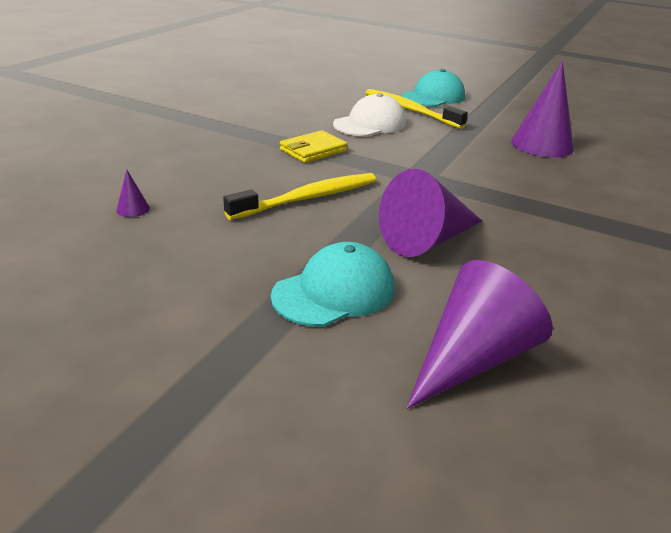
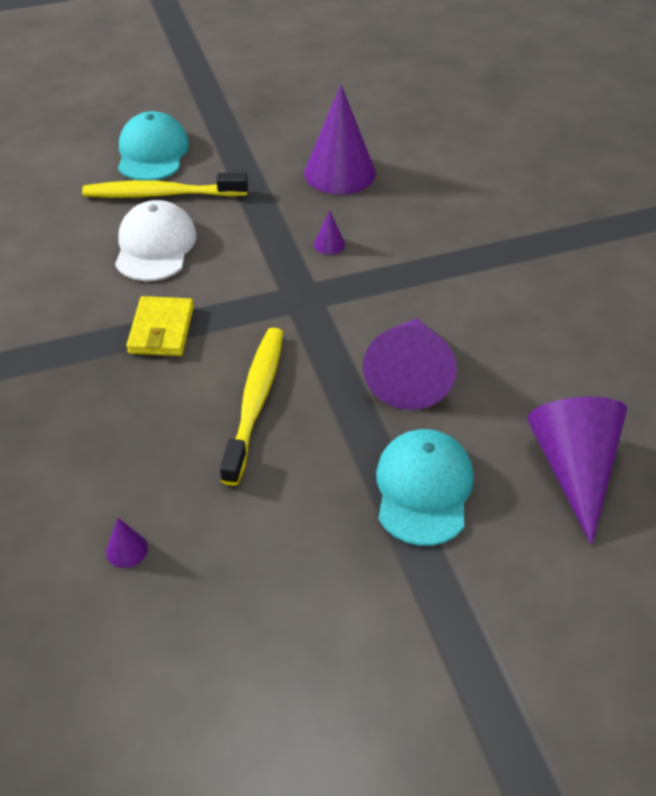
camera: 45 degrees left, 15 degrees up
none -> purple cone [314,210,345,255]

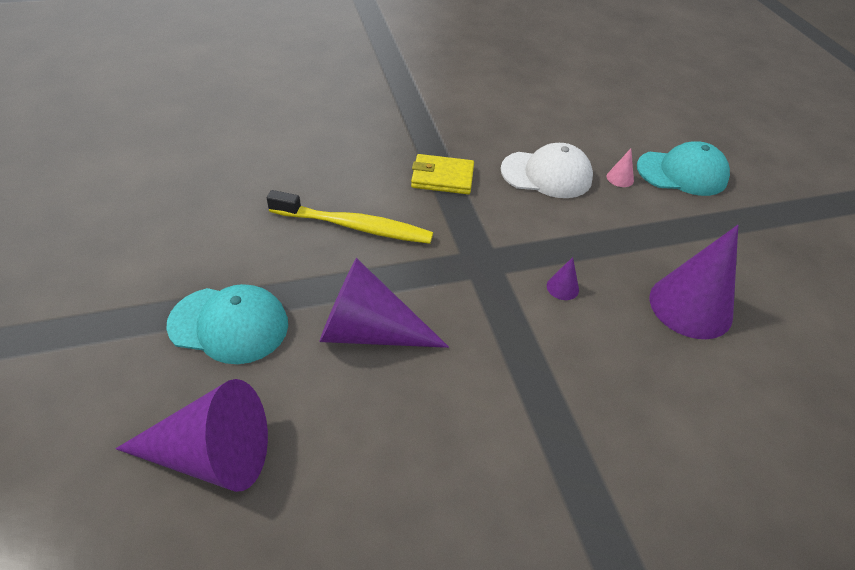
camera: 90 degrees right, 0 degrees up
yellow toothbrush [82,173,248,198] -> pink cone [607,149,634,187]
purple cone [106,518,148,568] -> none

